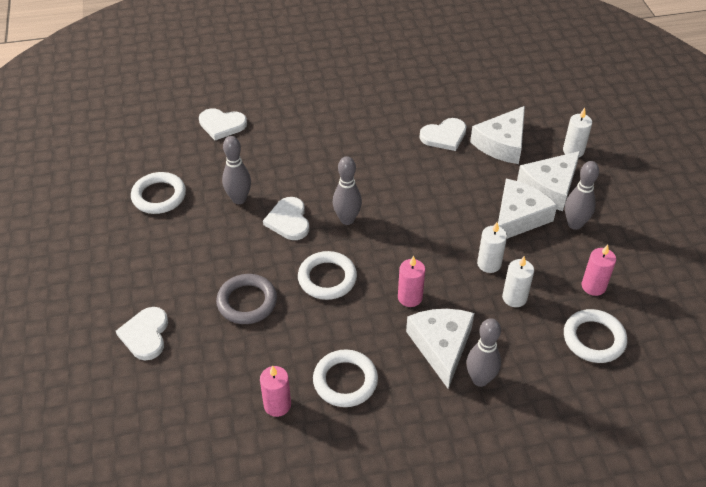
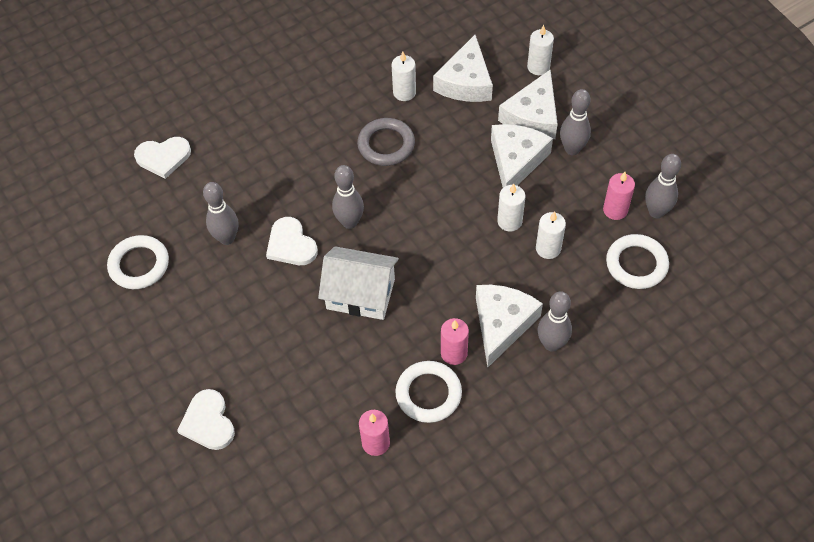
camera: 20 degrees left, 10 degrees up
grey ring [216,274,277,324] -> grey ring moved to [357,118,415,166]
white ring [298,251,357,300] -> white house [318,246,399,320]
pink candle [398,256,425,307] -> pink candle moved to [441,318,469,365]
white cheese [406,309,474,389] -> white cheese turned 45 degrees clockwise [476,285,543,367]
white heart [419,118,467,151] -> white candle [392,52,416,101]
none -> grey bowling pin [645,154,681,218]

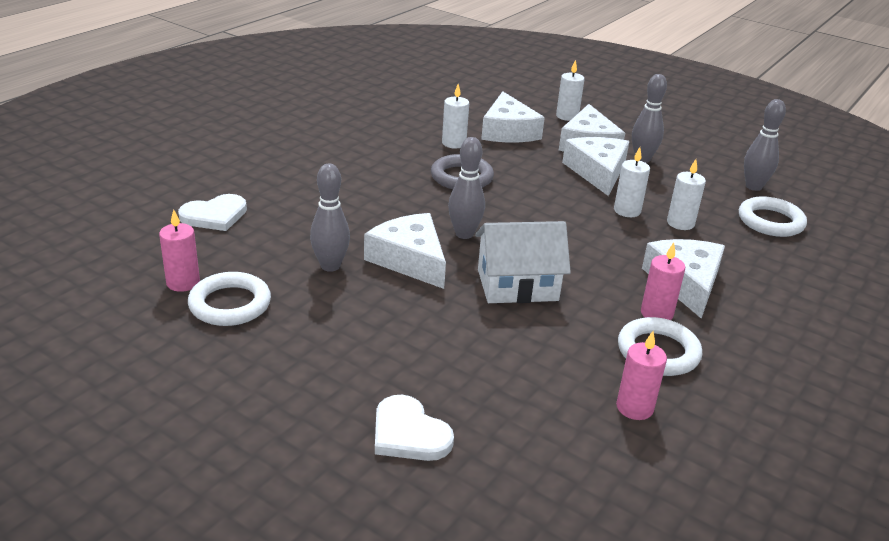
camera: 25 degrees left, 25 degrees down
white heart [266,217,318,265] -> white cheese [364,213,446,289]
grey bowling pin [538,291,572,352] -> none
pink candle [603,172,635,220] -> pink candle moved to [159,209,200,292]

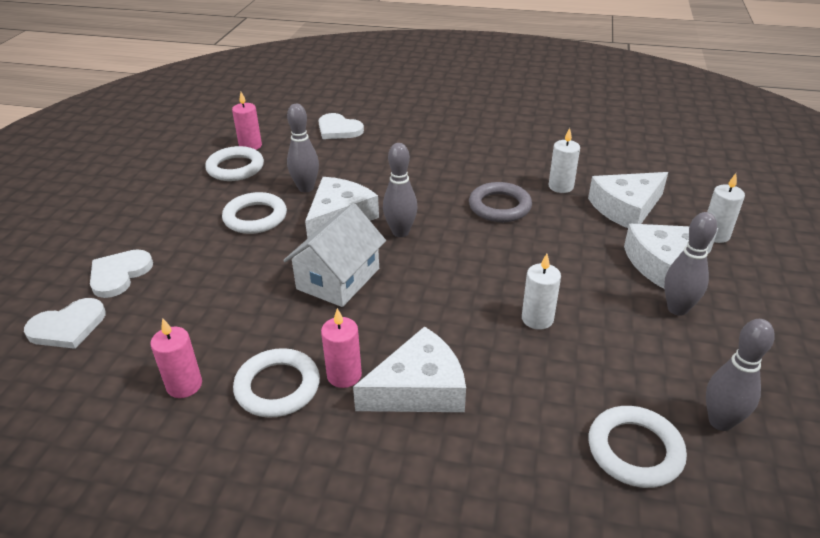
camera: 70 degrees right, 5 degrees up
white house [475,221,571,303] -> white house turned 60 degrees clockwise [283,203,386,307]
white cheese [562,137,630,196] -> none
white candle [667,159,706,230] -> none
none -> white heart [24,298,106,349]
none -> white ring [222,192,287,234]

